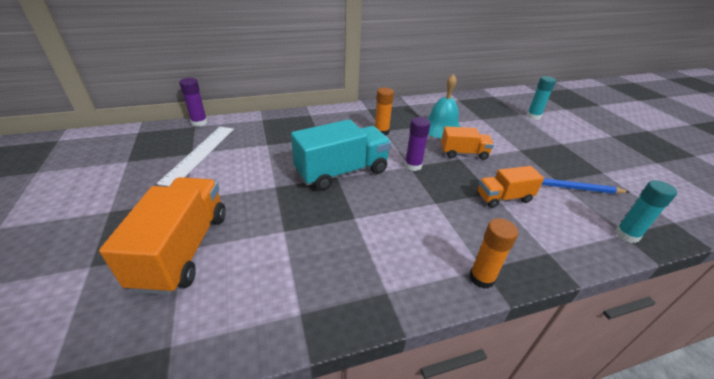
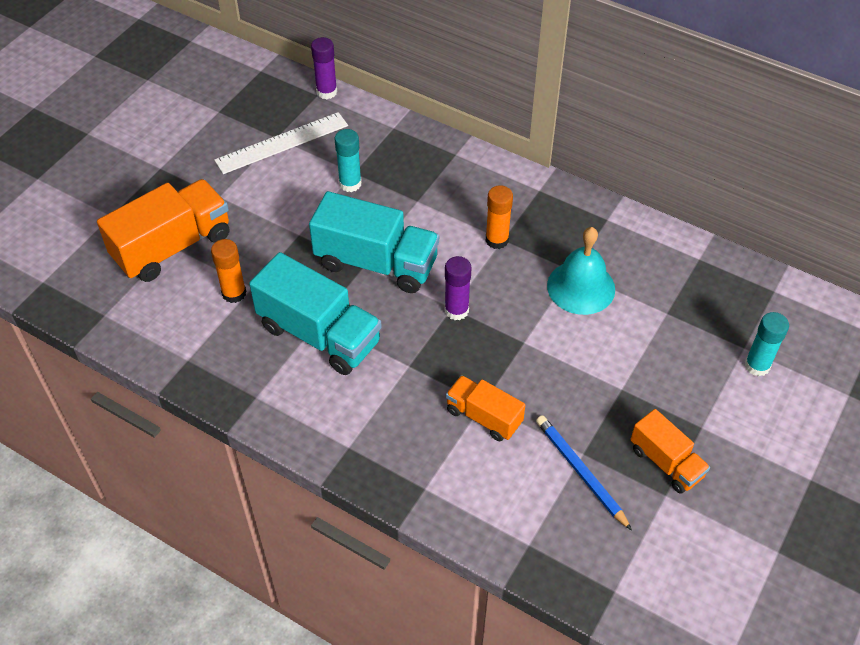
camera: 50 degrees right, 15 degrees up
orange truck [441,126,494,160] -> orange truck moved to [630,409,710,494]
orange glue stick [469,218,518,289] -> orange glue stick moved to [211,239,246,303]
turquoise glue stick [615,180,677,243] -> turquoise glue stick moved to [334,129,362,192]
none -> turquoise truck [249,252,382,375]

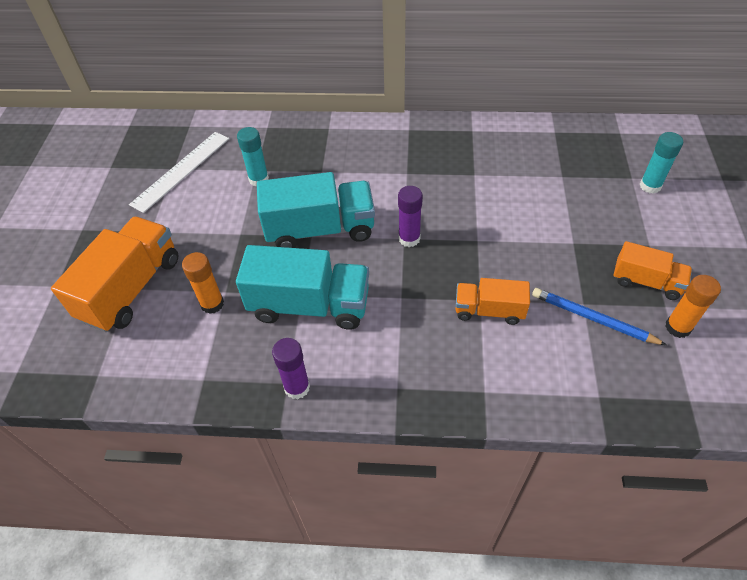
camera: 25 degrees left, 0 degrees up
purple glue stick [311,37,337,99] -> purple glue stick moved to [272,338,310,399]
orange glue stick [486,185,513,249] -> orange glue stick moved to [665,275,721,338]
turquoise bell [547,227,615,315] -> none

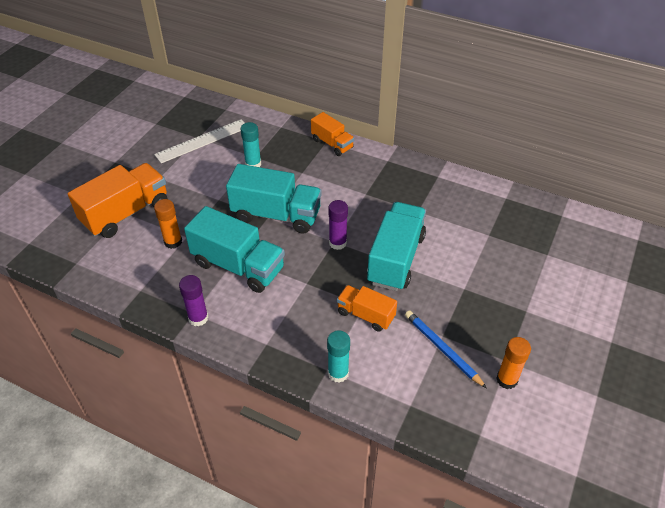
camera: 20 degrees right, 5 degrees down
orange truck [614,241,692,300] -> orange truck moved to [311,112,354,156]
turquoise glue stick [640,132,683,194] -> turquoise glue stick moved to [327,330,350,383]
none -> turquoise truck [367,202,426,291]

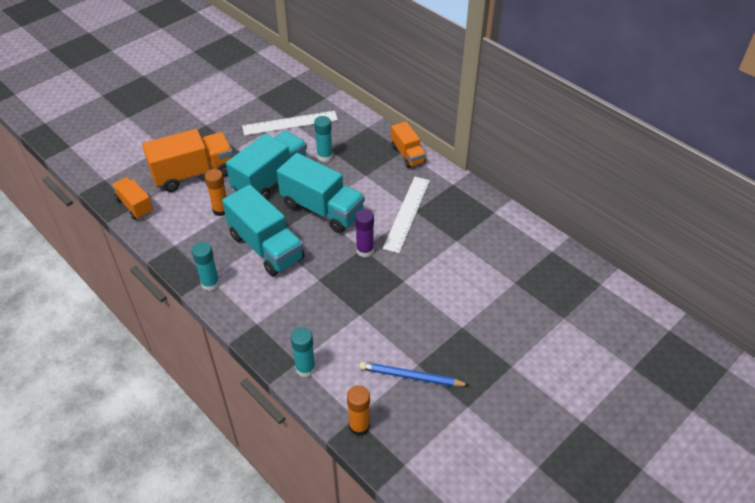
camera: 20 degrees right, 0 degrees up
purple glue stick [179,275,209,326] -> turquoise glue stick [192,242,220,291]
orange truck [337,285,397,332] -> orange truck moved to [112,177,153,220]
turquoise truck [367,202,426,291] -> turquoise truck moved to [226,131,307,199]
blue pencil [405,310,487,388] -> blue pencil turned 60 degrees counterclockwise [359,362,470,386]
orange glue stick [496,337,531,389] -> orange glue stick moved to [347,385,370,436]
none -> white ruler [383,177,430,253]

